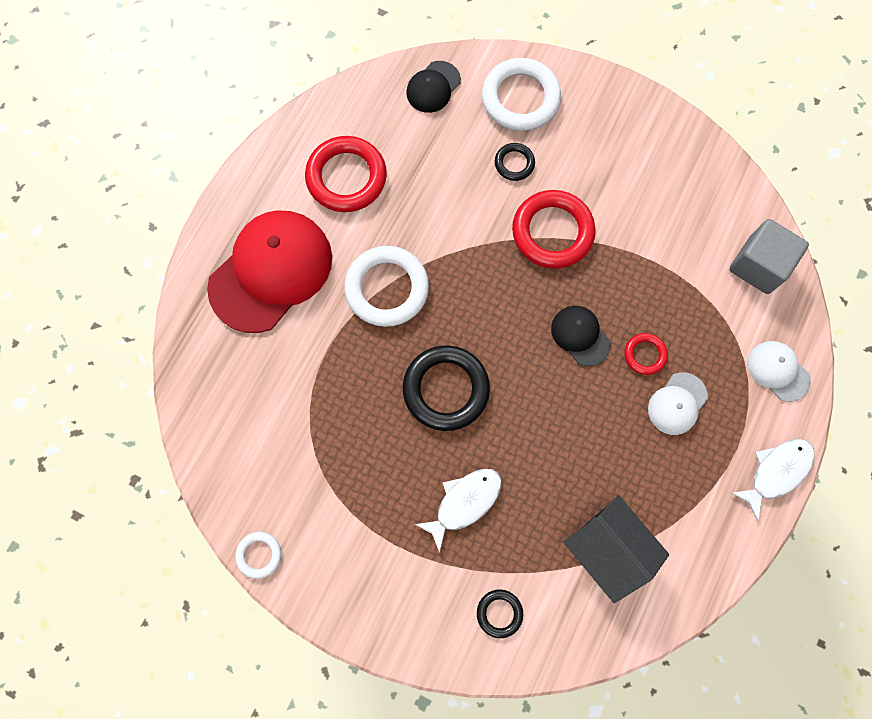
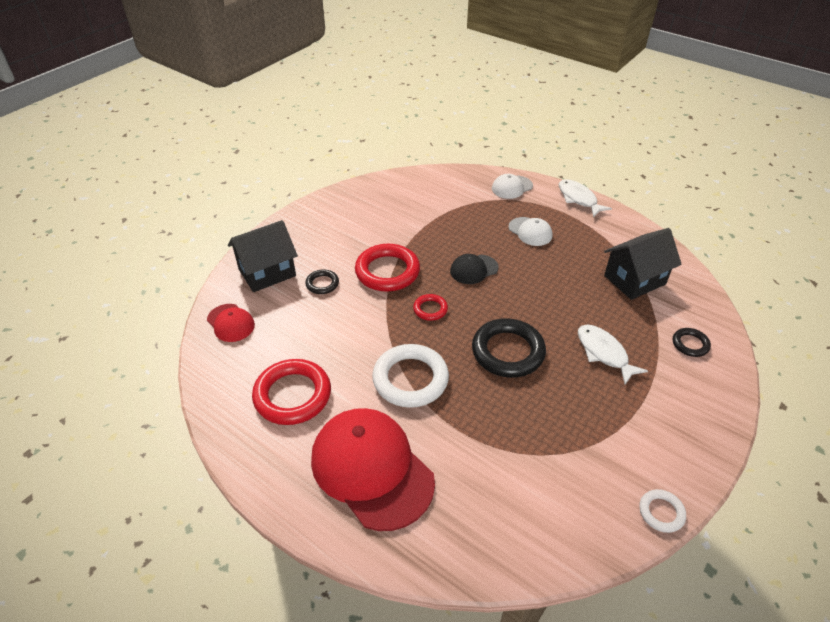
camera: 80 degrees left, 30 degrees down
black cap [407,61,461,113] -> red cap [207,304,255,342]
white ring [482,58,561,131] -> black house [228,220,298,292]
red ring [624,333,668,375] -> red ring moved to [413,294,448,321]
grey cube [730,219,809,294] -> none

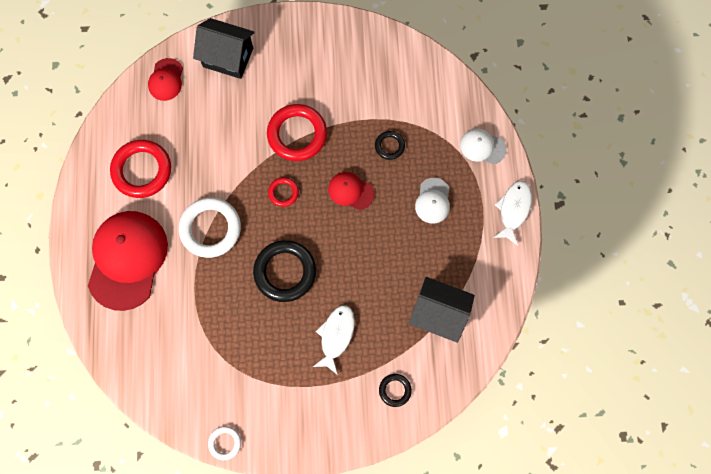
camera: 50 degrees right, 30 degrees up
black ring [305,270,339,294] -> black ring moved to [375,131,405,160]
black cap [450,254,499,284] -> red cap [328,172,374,210]

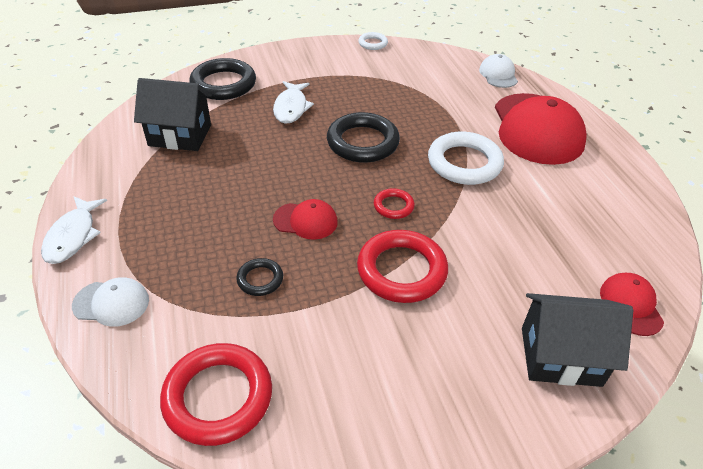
camera: 165 degrees right, 30 degrees down
red ring [110,140,171,198] -> red ring moved to [160,343,272,446]
black ring [379,374,412,407] -> black ring [190,58,256,100], size x1.99
white cap [415,178,450,224] -> white cap moved to [479,54,518,88]

